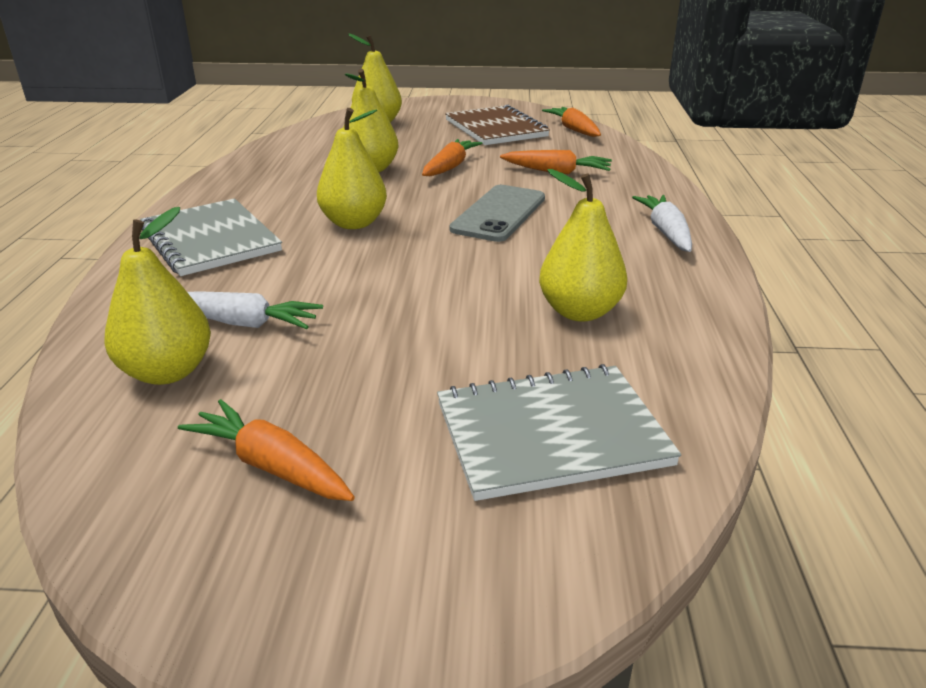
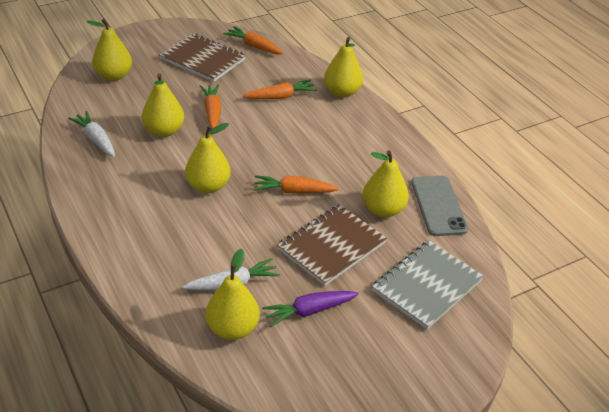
camera: 35 degrees left, 10 degrees up
grey notebook [140,198,282,276] -> none
orange carrot [178,399,355,501] -> orange carrot moved to [254,175,339,193]
grey phone [450,185,545,242] -> grey phone moved to [411,176,468,236]
white carrot [632,195,692,252] -> white carrot moved to [68,111,115,157]
none -> purple carrot [262,291,359,327]
none -> brown notebook [277,204,387,286]
none -> yellow pear [324,37,363,97]

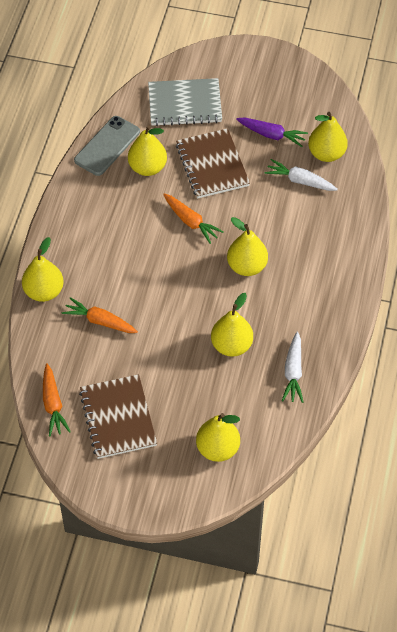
camera: 135 degrees left, 15 degrees up
orange carrot [200,84,221,129] -> none
brown notebook [277,204,387,286] -> brown notebook turned 75 degrees clockwise [176,128,250,199]

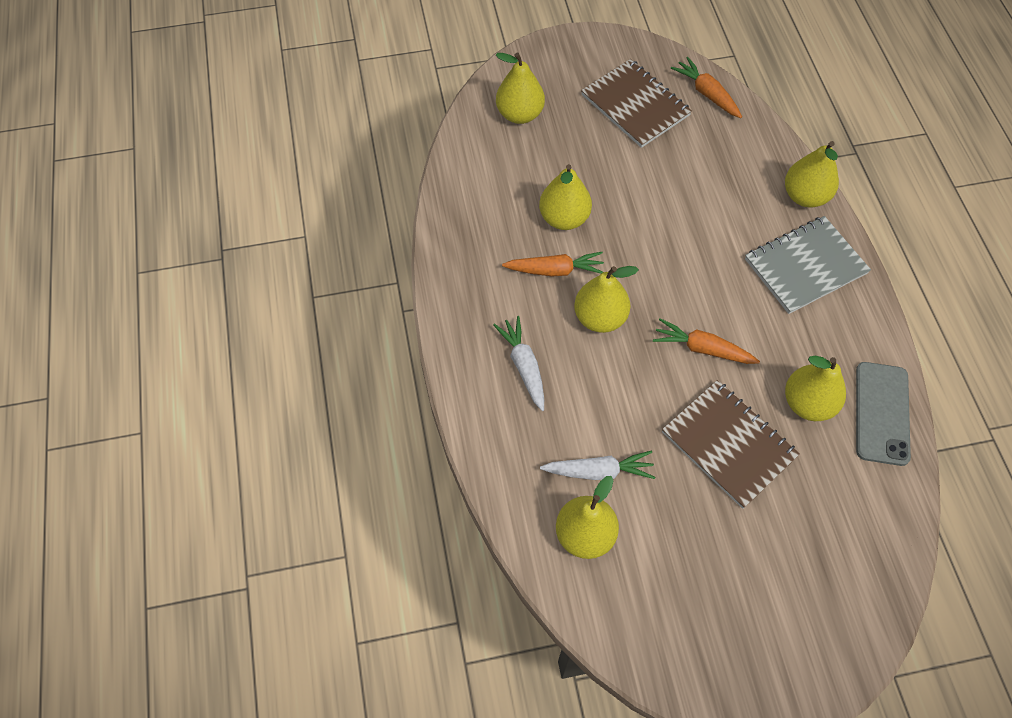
camera: 155 degrees right, 5 degrees up
orange carrot [61,297,138,333] -> orange carrot moved to [502,252,604,276]
grey notebook [148,78,222,126] -> grey notebook moved to [745,216,871,314]
purple carrot [236,118,308,147] -> none
white carrot [282,332,303,403] -> white carrot moved to [493,316,544,411]

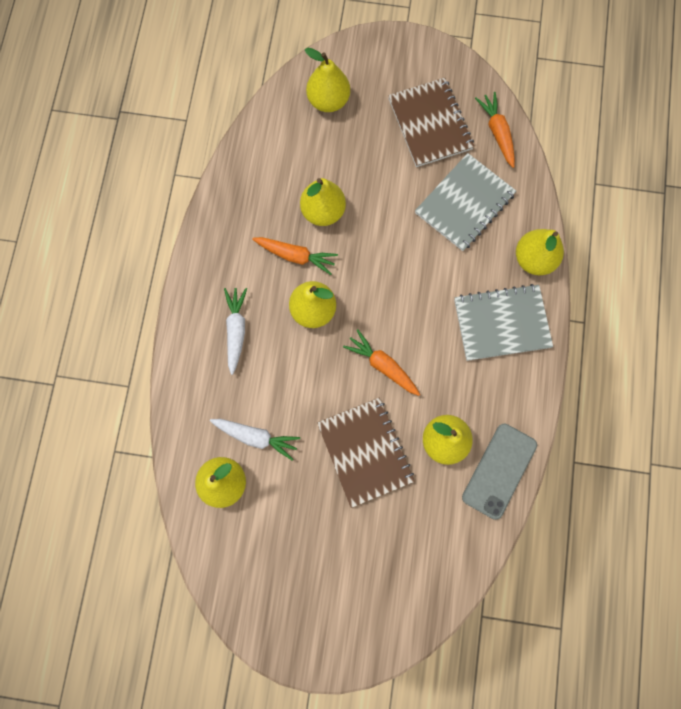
camera: 20 degrees right, 15 degrees up
none -> grey notebook [415,153,516,251]

